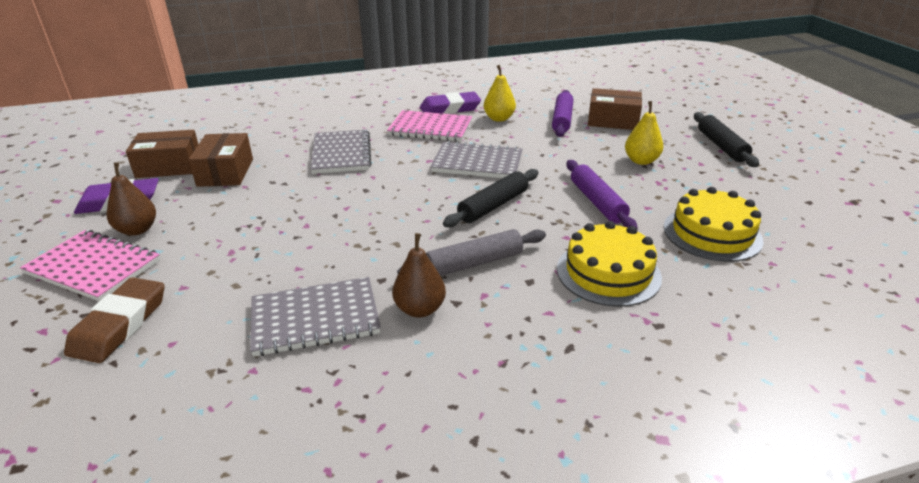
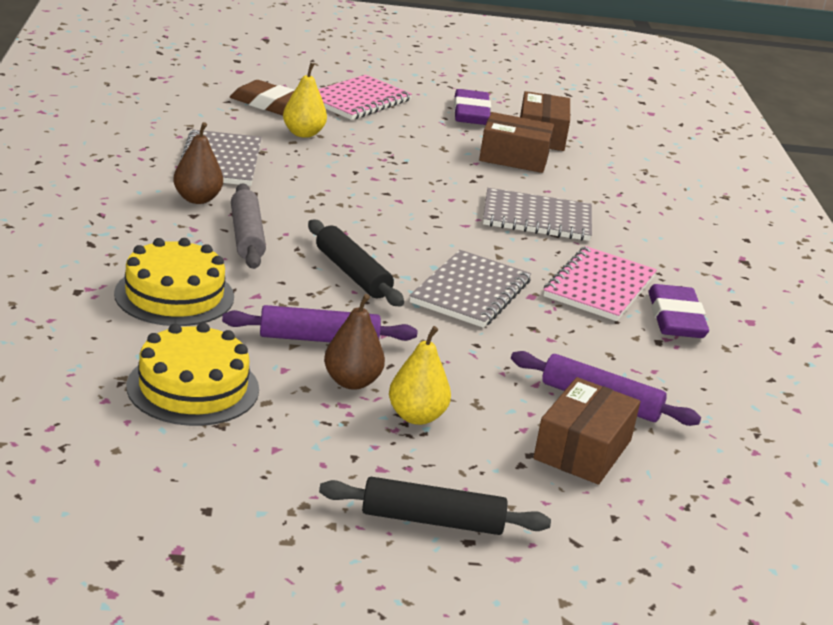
camera: 100 degrees right, 5 degrees down
brown pear [107,162,156,236] -> brown pear moved to [324,294,385,390]
yellow pear [484,65,516,122] -> yellow pear moved to [283,63,327,138]

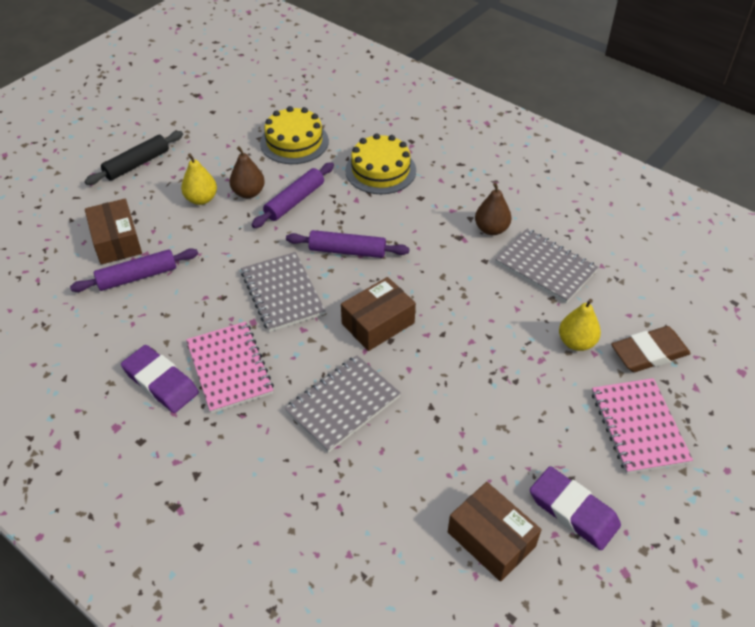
camera: 135 degrees right, 20 degrees up
grey rolling pin [231,183,266,269] -> none
black rolling pin [308,220,404,306] -> purple rolling pin [286,230,409,258]
brown box [479,112,554,173] -> brown box moved to [341,277,416,351]

